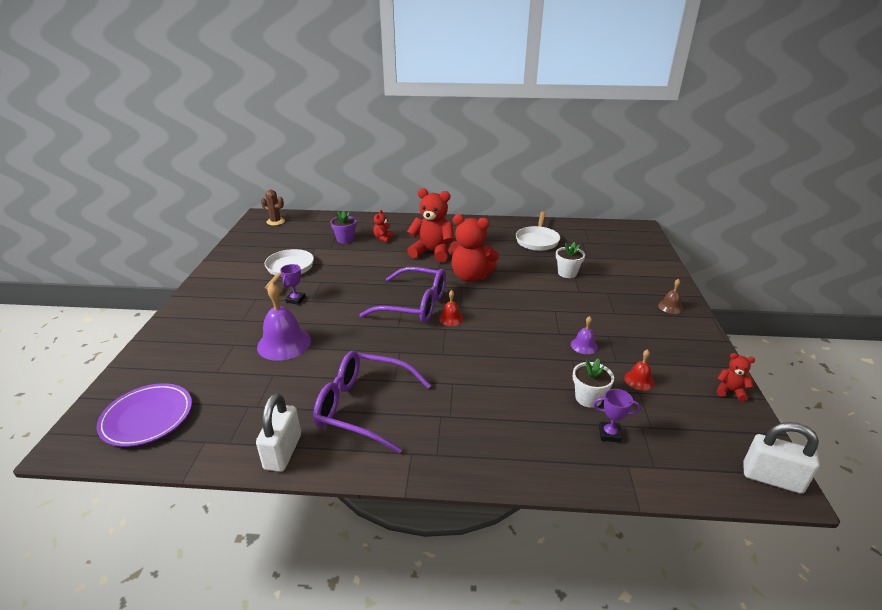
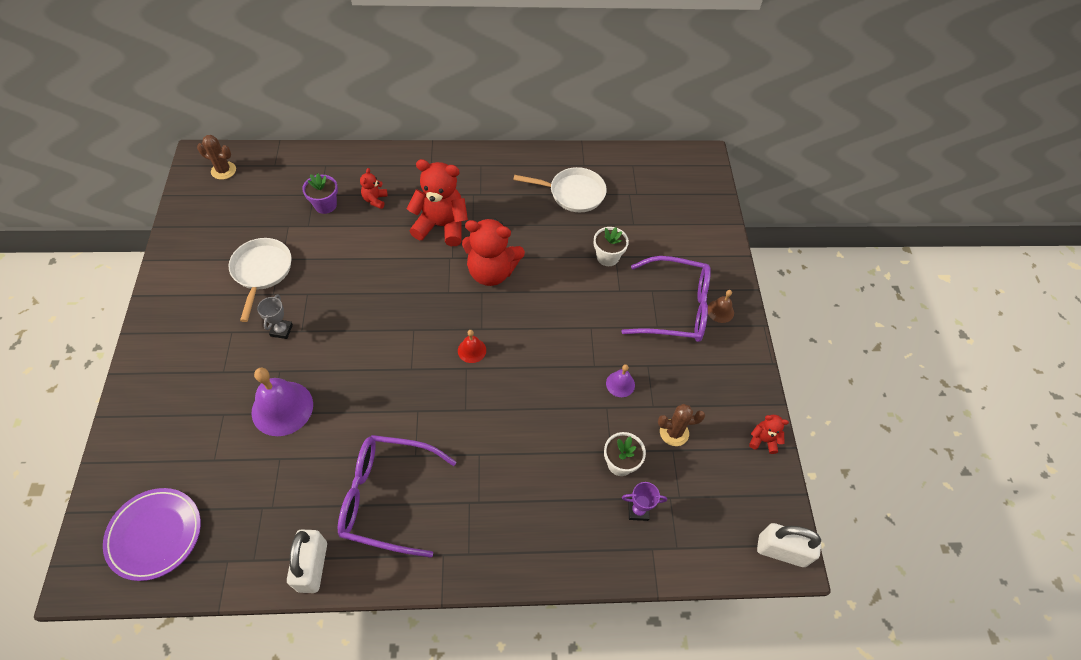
camera: 10 degrees left, 25 degrees up
purple trophy [280,264,306,305] -> grey trophy [257,295,293,339]
purple glasses [359,267,446,323] -> purple glasses moved to [621,256,711,342]
white pan [516,212,560,251] -> white pan turned 90 degrees counterclockwise [513,167,607,212]
red bell [624,349,654,390] -> brown cactus [658,404,705,446]

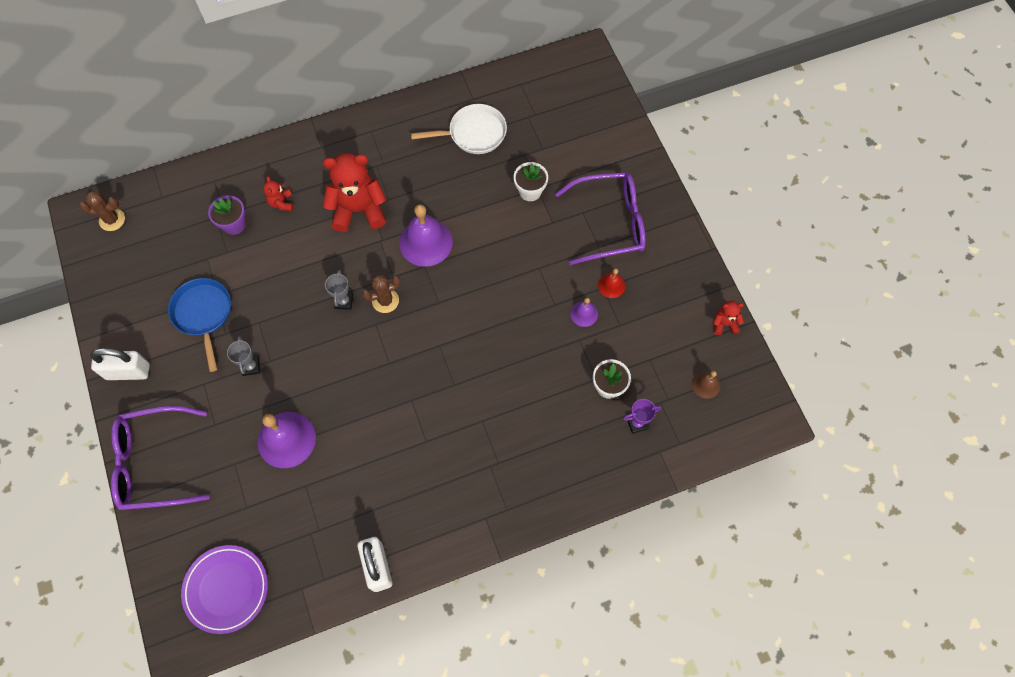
camera: 15 degrees left, 10 degrees up
white pan [228,238,292,322] -> blue pan [168,278,231,372]
purple glasses [338,435,456,557] -> purple glasses moved to [111,406,210,510]
red bell [458,330,486,363] -> red bell moved to [598,268,625,298]
red teddy bear [462,218,525,286] -> purple bell [399,204,453,267]
brown cactus [658,404,705,446] -> brown cactus moved to [362,275,401,313]
brown bell [708,290,734,323] -> brown bell moved to [692,371,720,399]
white padlock [757,523,821,567] -> white padlock moved to [90,348,150,380]
none -> grey trophy [325,270,353,310]

